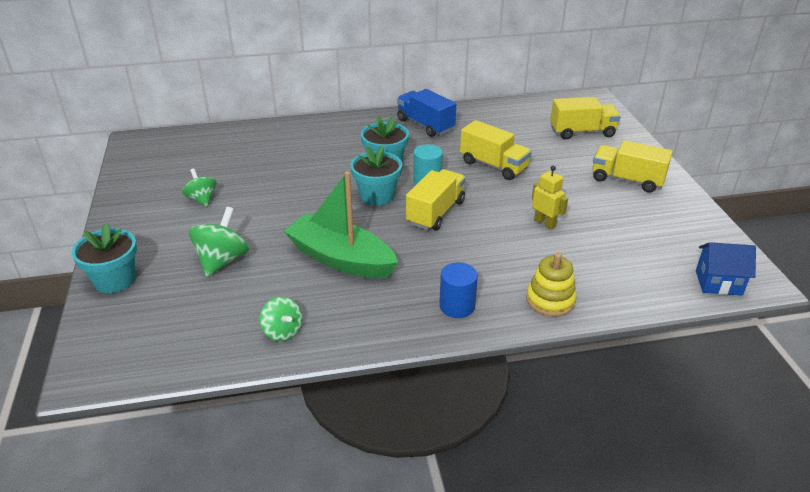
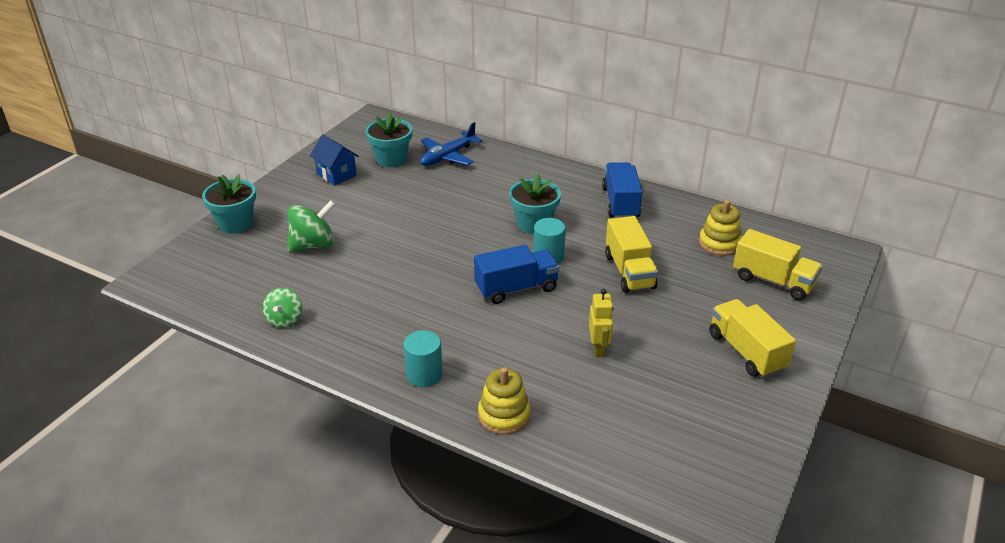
camera: 40 degrees right, 0 degrees up
green spinning top [182,168,216,207] -> none
green boat [284,171,398,278] -> none
turquoise flower pot [350,146,402,206] -> turquoise flower pot moved to [366,112,412,167]
yellow truck [406,169,466,230] -> blue truck [474,245,560,304]
blue cylinder [439,262,478,318] -> turquoise cylinder [404,330,443,387]
blue house [696,242,756,296] -> blue house moved to [310,135,359,186]
none -> blue plane [420,122,483,166]
none -> yellow stacking toy [699,200,742,256]

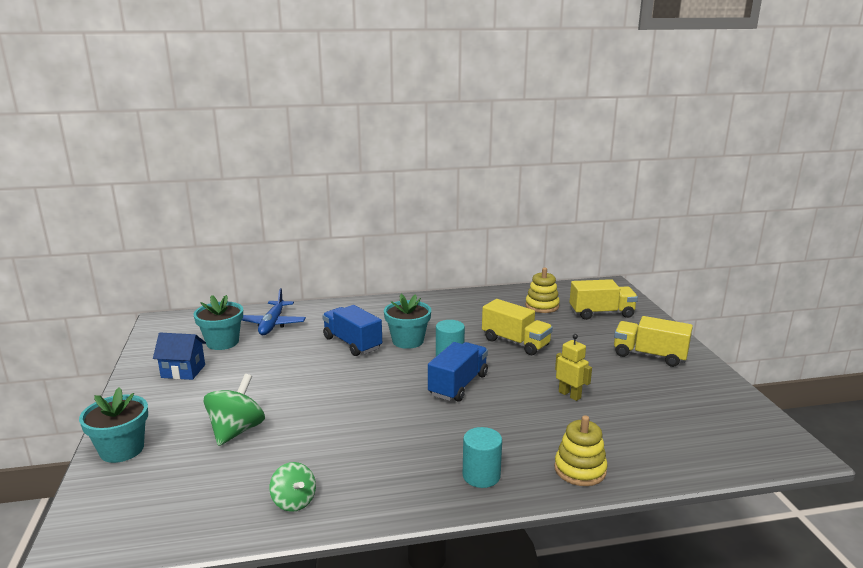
camera: 40 degrees left, 15 degrees down
blue truck [602,162,642,218] -> blue truck moved to [322,305,382,356]

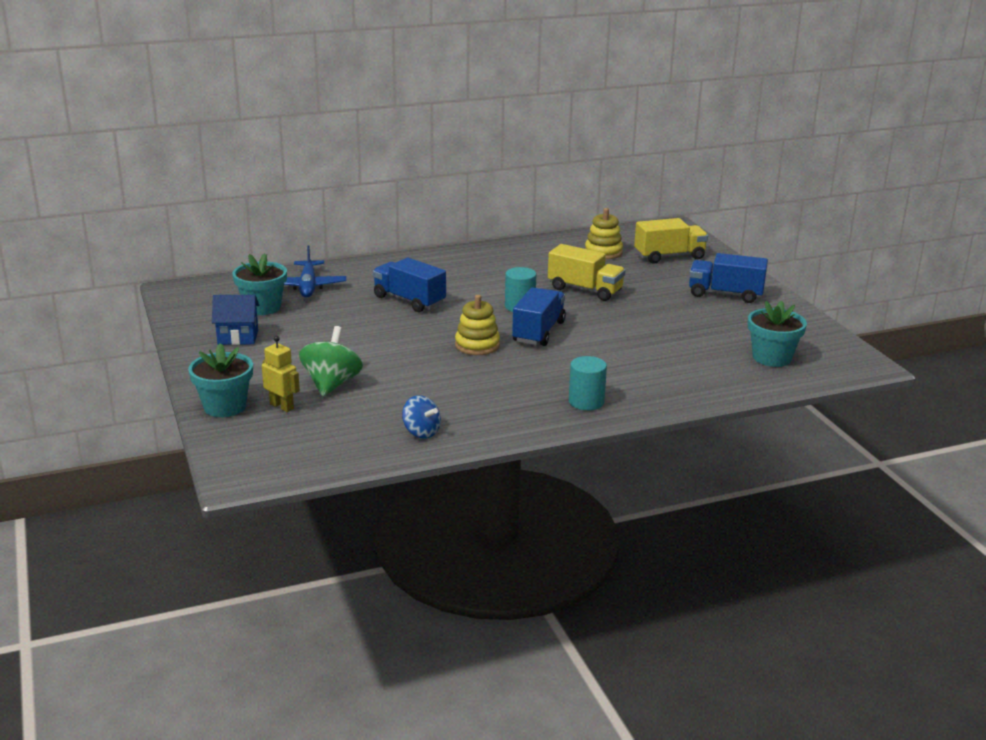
camera: 10 degrees left, 5 degrees up
green spinning top [270,462,316,512] -> blue spinning top [402,395,441,439]
turquoise flower pot [384,294,431,349] -> turquoise flower pot moved to [748,301,807,367]
yellow stacking toy [554,415,608,486] -> yellow stacking toy moved to [455,295,500,355]
yellow robot [555,334,592,401] -> yellow robot moved to [262,336,300,412]
yellow truck [614,316,693,367] -> blue truck [689,253,768,303]

